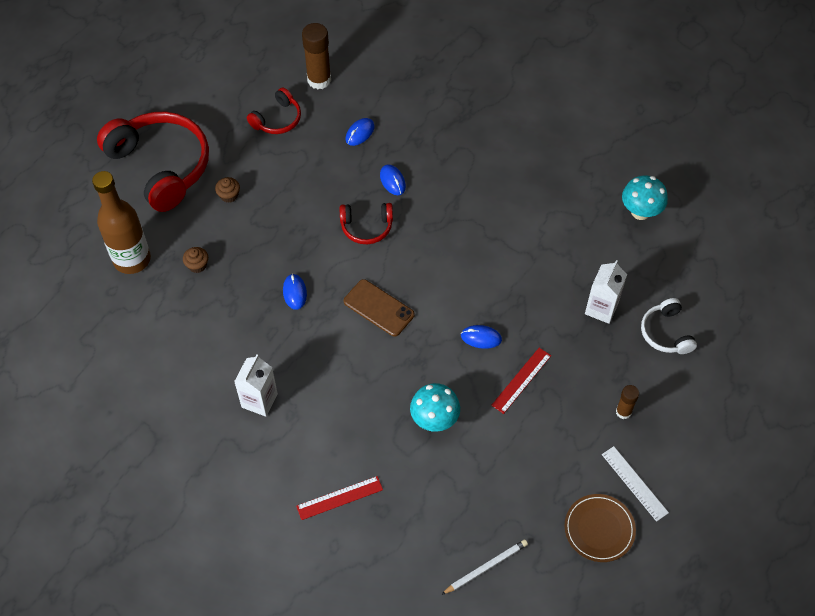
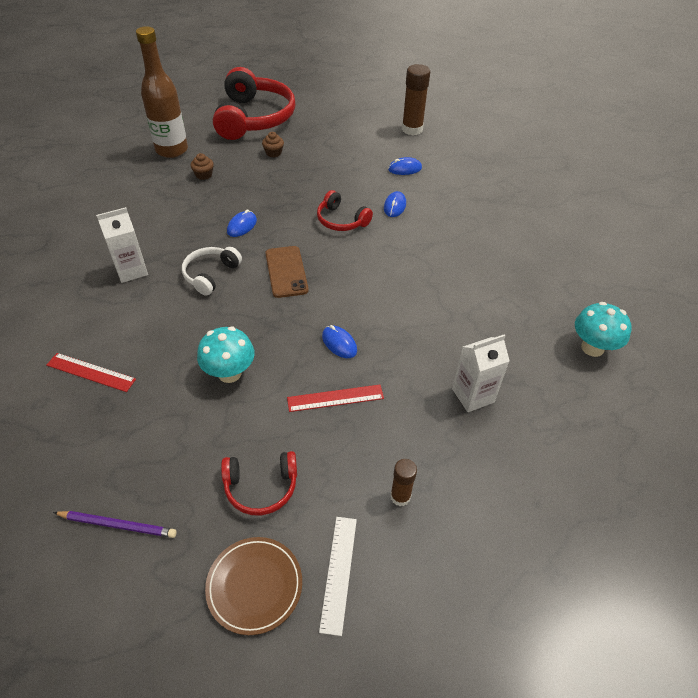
camera: 40 degrees right, 10 degrees down
red headphones [247,87,301,134] -> red headphones moved to [221,451,297,515]
white pencil [441,540,528,595] -> purple pencil [53,511,177,538]
white headphones [641,298,697,354] -> white headphones moved to [182,247,242,296]

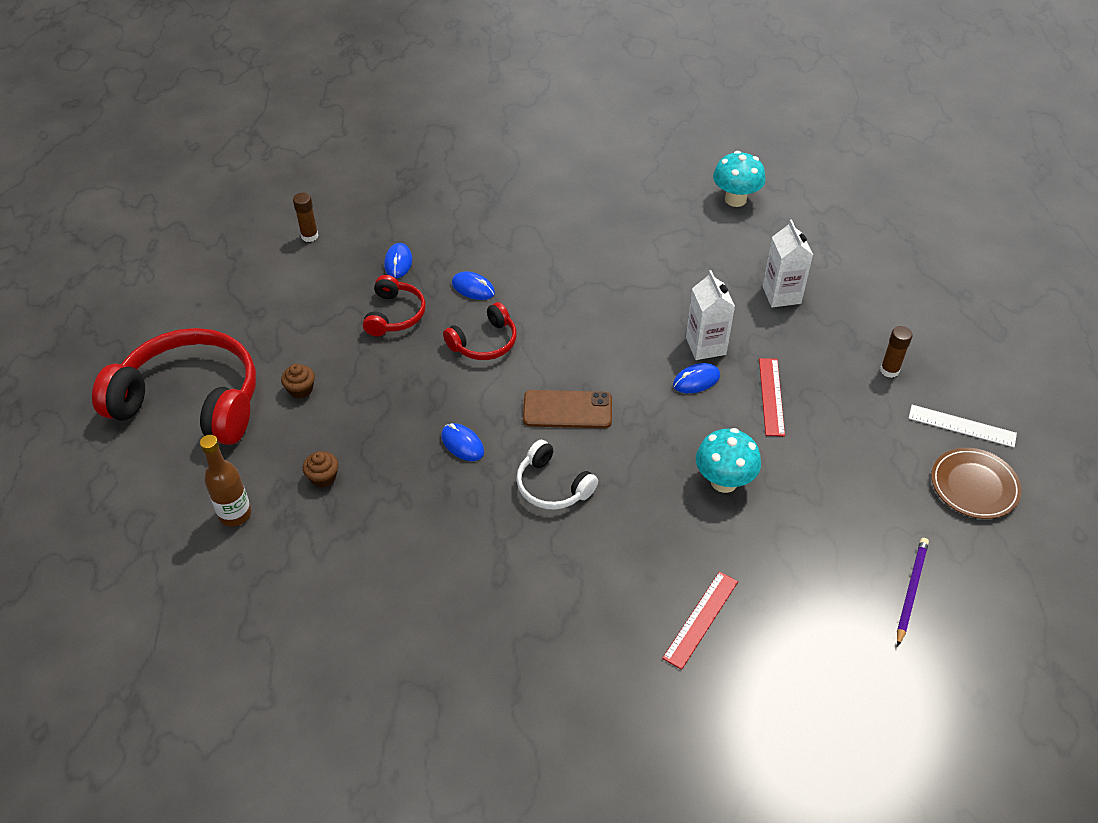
camera: 75 degrees left, 0 degrees up
white carton [96,207,148,283] -> white carton moved to [686,270,735,360]
brown bottle [136,26,188,158] -> brown bottle [200,435,251,526], size x0.61
red headphones [221,451,297,515] -> red headphones moved to [363,275,426,336]
brown glue stick [402,64,430,135] -> brown glue stick [293,193,318,242], size x0.56

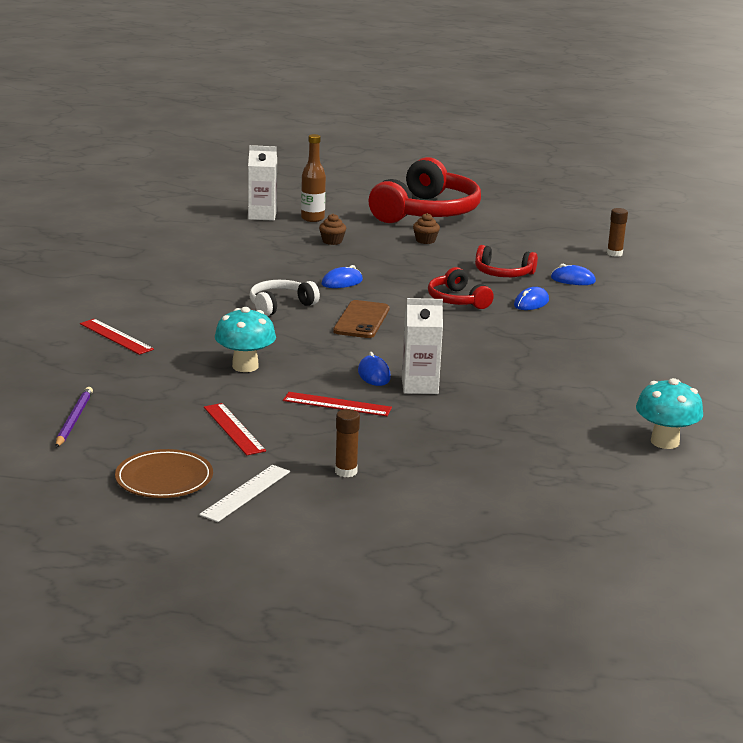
camera: 100 degrees right, 25 degrees down
white carton [763,219,813,307] -> white carton moved to [248,145,277,221]
purple pencil [897,538,929,646] -> purple pencil turned 120 degrees counterclockwise [56,387,93,448]
none -> red ruler [204,403,266,455]

